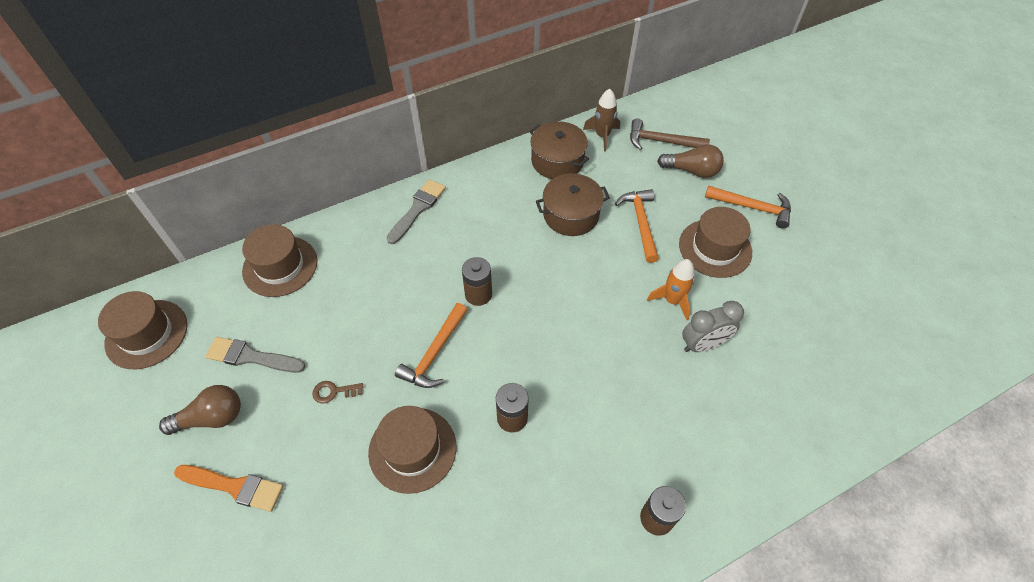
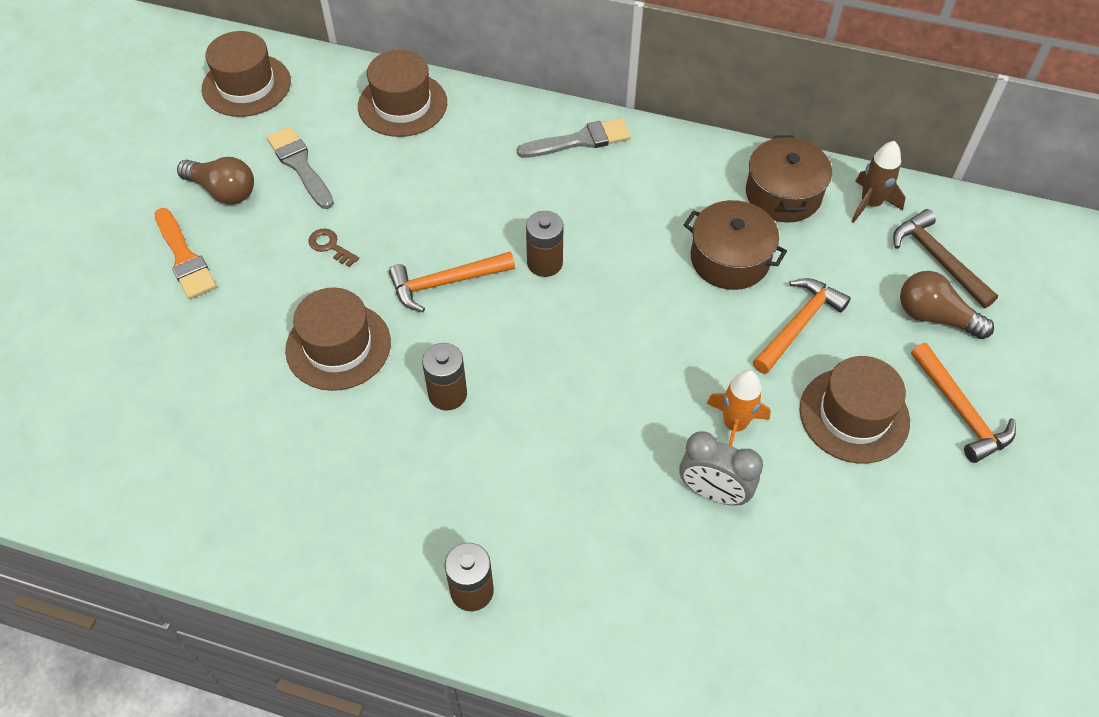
camera: 45 degrees right, 0 degrees up
brown light bulb [657,144,724,178] -> brown light bulb turned 150 degrees clockwise [900,271,994,339]

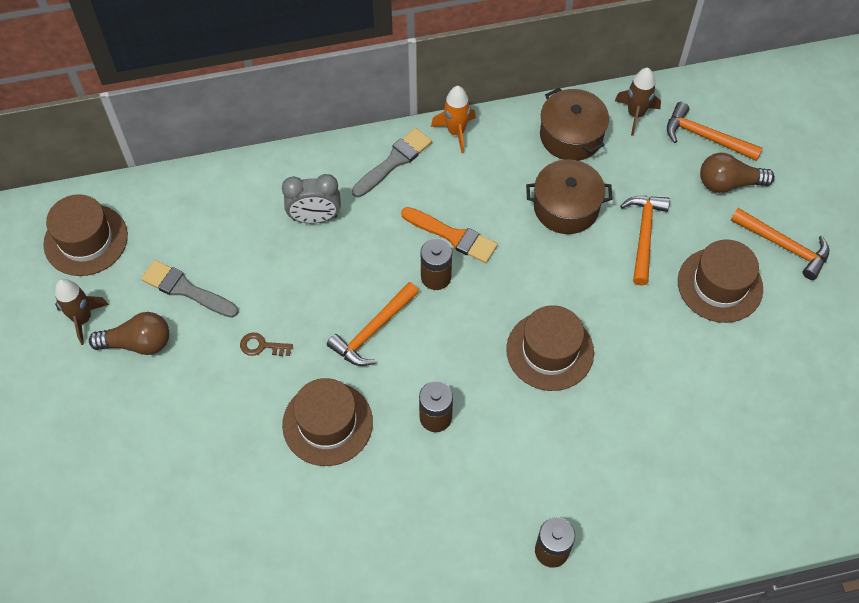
camera: 30 degrees left, 5 degrees up
orange brush [155,208,217,299] -> orange brush moved to [401,207,498,263]
brown hat [358,50,447,137] -> brown hat moved to [506,305,594,391]
grey clock [679,431,763,505] -> grey clock moved to [282,174,341,223]
orange rocket [706,370,771,446] -> orange rocket moved to [431,86,476,153]
brown hammer [893,209,998,308] -> orange hammer [667,102,763,161]
none -> brown rocket [55,279,109,345]

